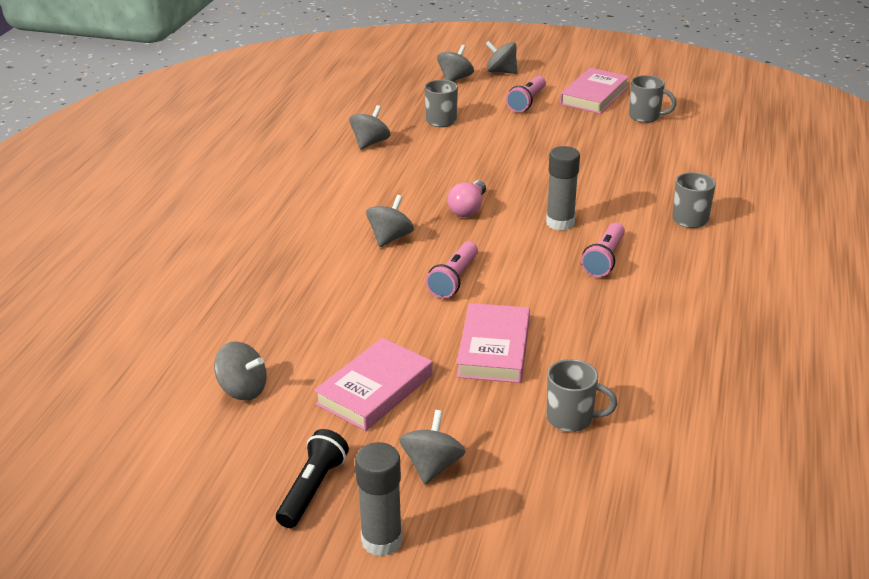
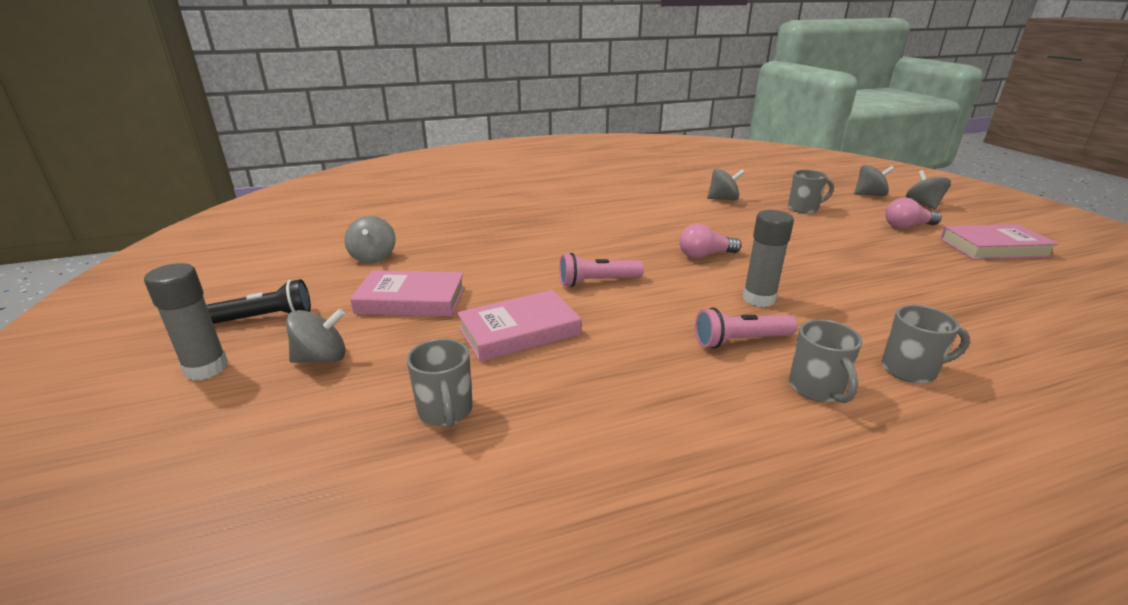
camera: 55 degrees right, 5 degrees down
grey spinning top [366,195,414,247] -> none
pink flashlight [506,76,546,113] -> pink light bulb [885,198,942,229]
grey mug [629,75,676,123] -> grey mug moved to [789,319,862,403]

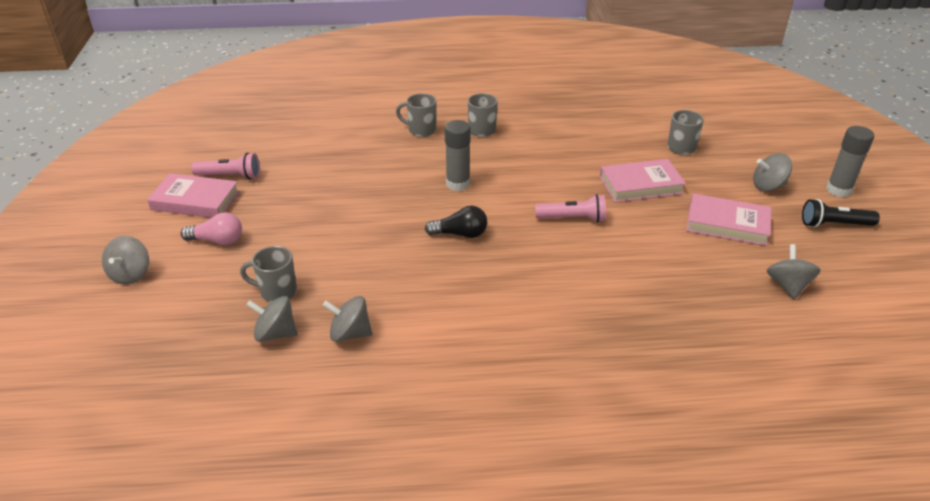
camera: 165 degrees left, 10 degrees up
pink light bulb [679,224,742,259] -> black light bulb [425,206,487,238]
pink flashlight [695,307,797,349] -> pink flashlight moved to [191,153,260,179]
grey spinning top [854,165,894,196] -> grey spinning top moved to [246,296,297,342]

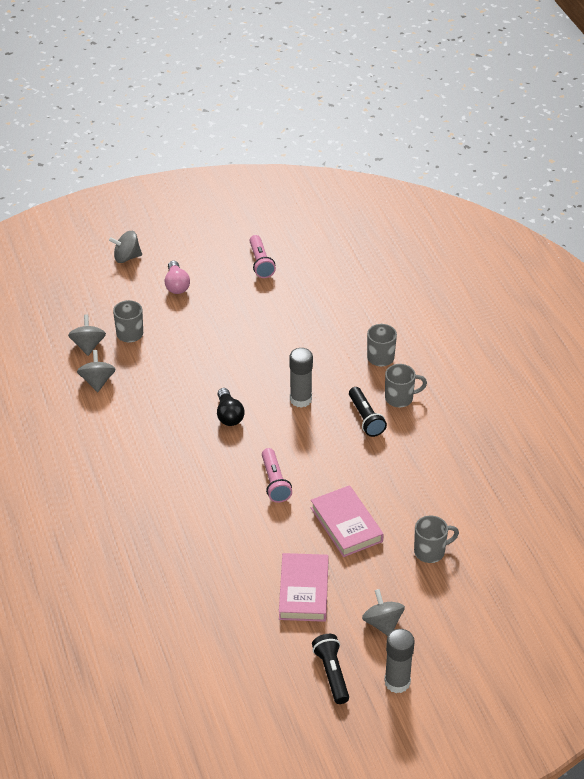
camera: 75 degrees right, 5 degrees up
pink book [147,173,240,218] -> none
grey spinning top [767,244,821,299] -> none
none -> black flashlight [349,387,387,437]

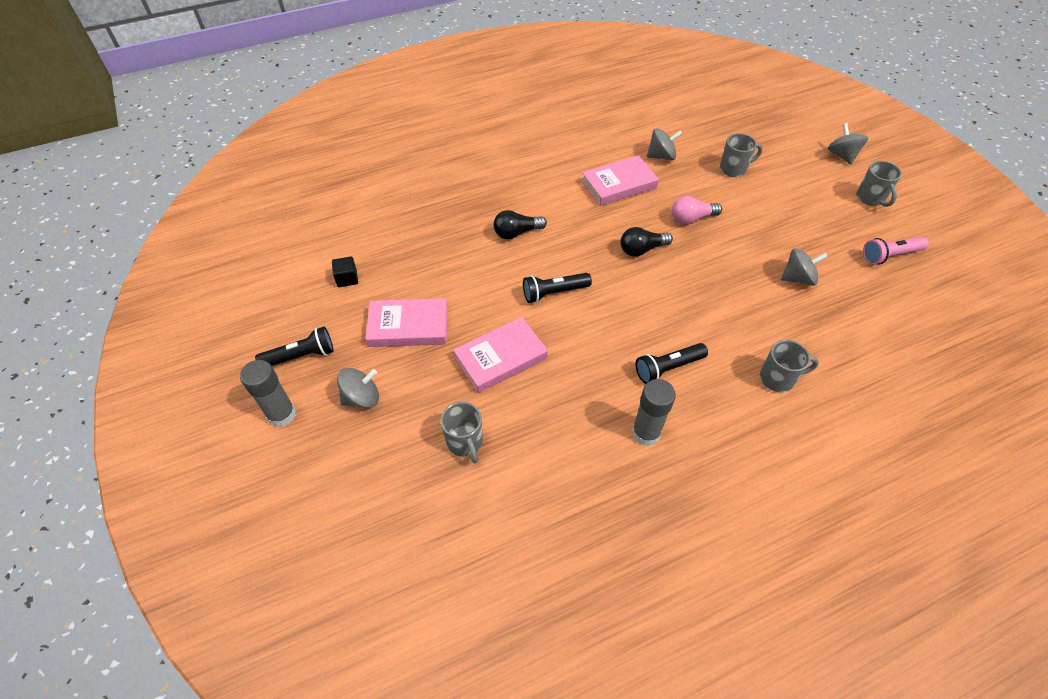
camera: 85 degrees right, 10 degrees up
grey spinning top [68,314,106,356] -> grey spinning top moved to [781,248,828,286]
pink light bulb [165,261,190,294] -> pink light bulb moved to [672,196,722,224]
pink flashlight [262,448,292,503] -> black flashlight [523,273,592,303]
grey glue stick [289,348,313,408] -> grey glue stick moved to [632,379,676,446]
grey mug [385,364,427,407] -> grey mug moved to [857,161,902,207]
none -> black cube [332,256,358,287]
none -> black light bulb [493,210,547,239]
none -> pink book [582,155,659,206]

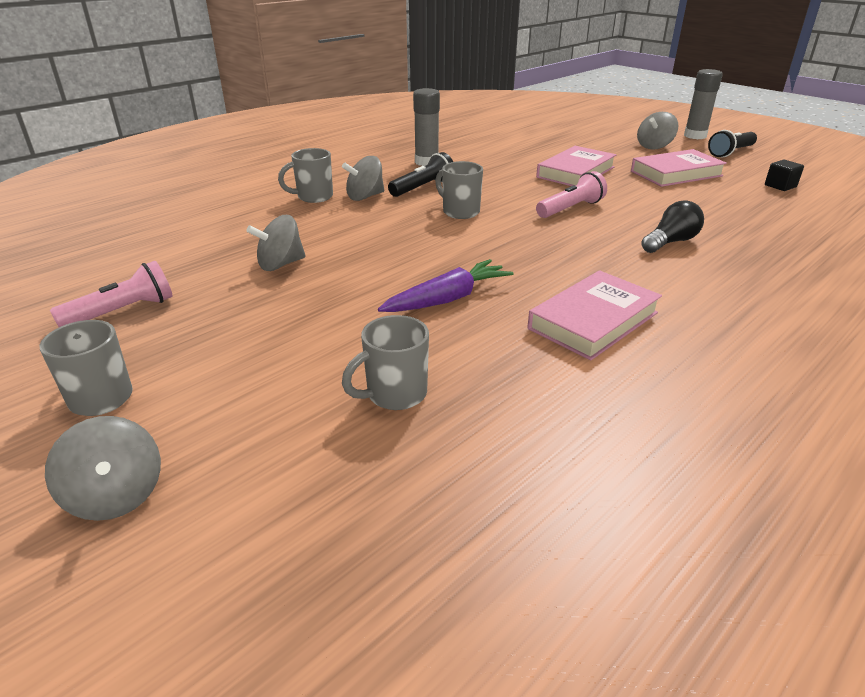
camera: 160 degrees right, 20 degrees down
grey mug [441,402,483,463] -> grey mug moved to [435,161,483,219]
black flashlight [523,273,592,303] -> pink flashlight [536,171,607,218]
black light bulb [621,227,673,257] -> none
grey spinning top [647,128,683,160] -> grey spinning top moved to [342,156,384,201]
pink light bulb [672,196,722,224] -> purple carrot [378,259,514,312]

